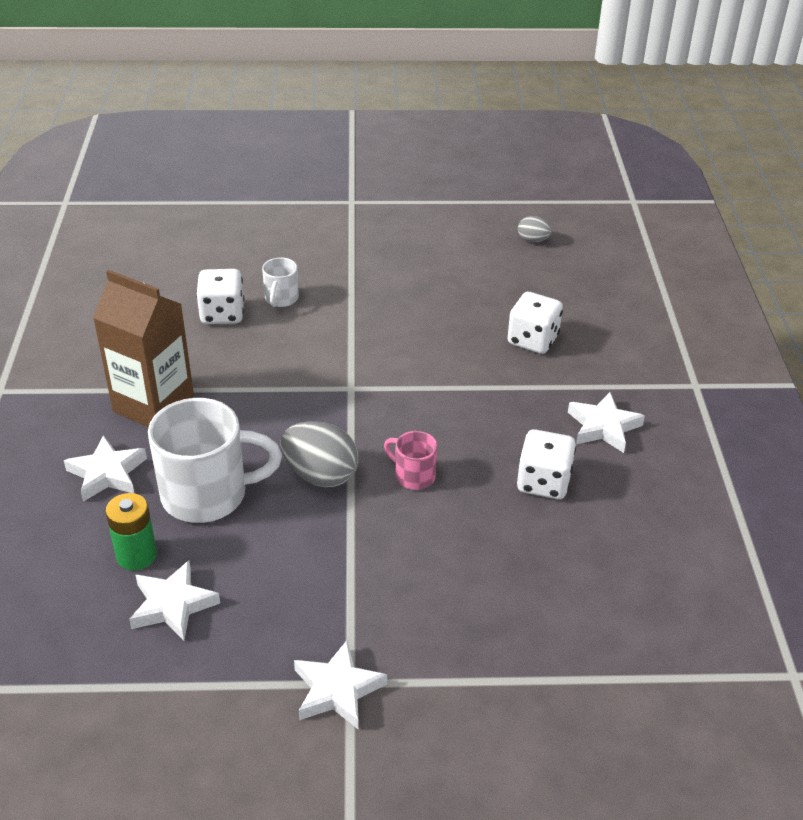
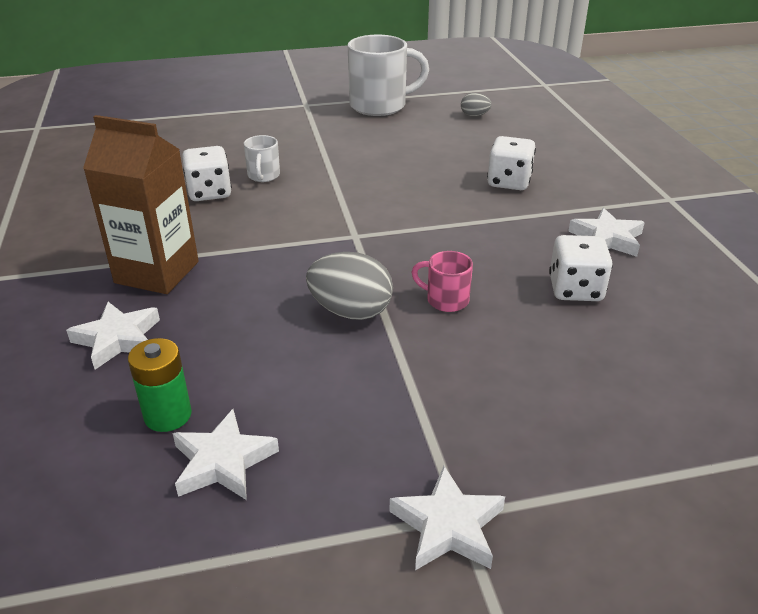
camera: 10 degrees left, 5 degrees down
white mug [148,398,282,523] -> white mug moved to [348,35,429,116]

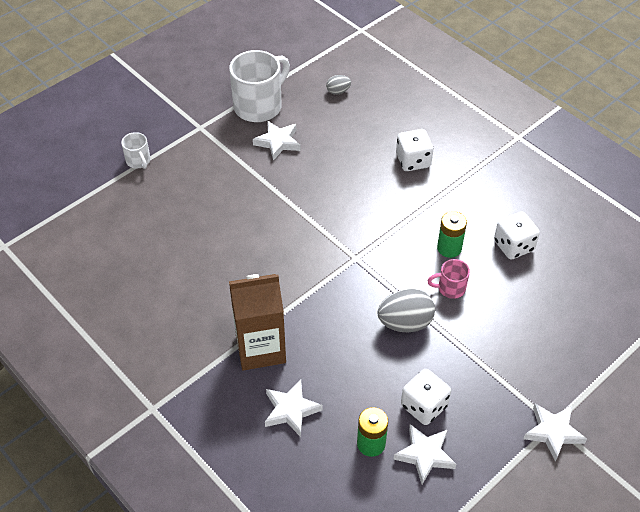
camera: 30 degrees left, 15 degrees up
white dice [182,146,232,201] -> white dice moved to [401,369,451,425]
white mug [244,135,280,182] -> white mug moved to [121,132,151,169]
white star [568,208,645,257] -> white star moved to [253,121,301,161]
none -> green battery [437,211,467,258]

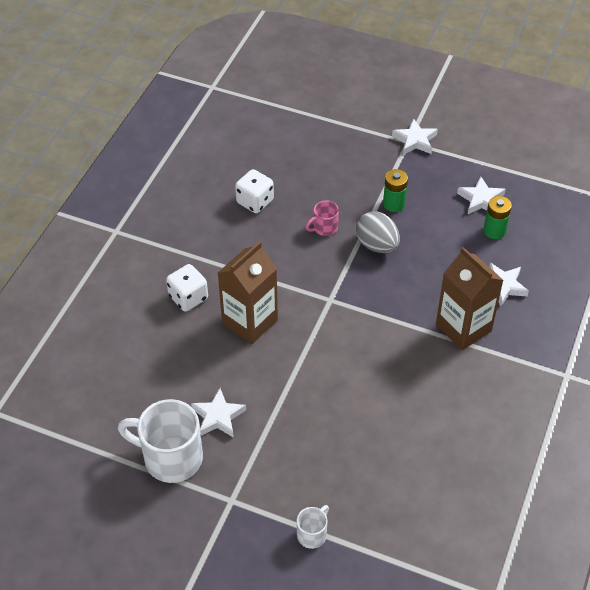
camera: 115 degrees left, 0 degrees up
grey egg [326,75,351,95] -> none
white dice [401,369,451,425] -> none
pink mug [428,259,470,299] -> pink mug turned 90 degrees clockwise [306,201,339,236]
green battery [437,211,467,258] -> green battery moved to [383,169,408,212]
none -> brown carton [218,241,278,344]

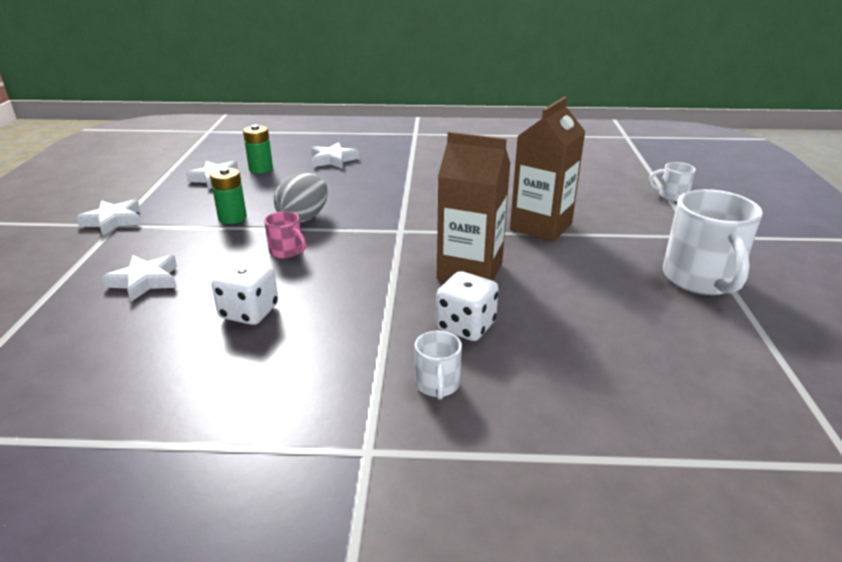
camera: 110 degrees left, 20 degrees down
white star [191,388,246,438] -> white star moved to [102,255,177,302]
brown carton [436,247,504,350] -> brown carton moved to [510,97,586,242]
none -> white mug [415,331,462,400]

